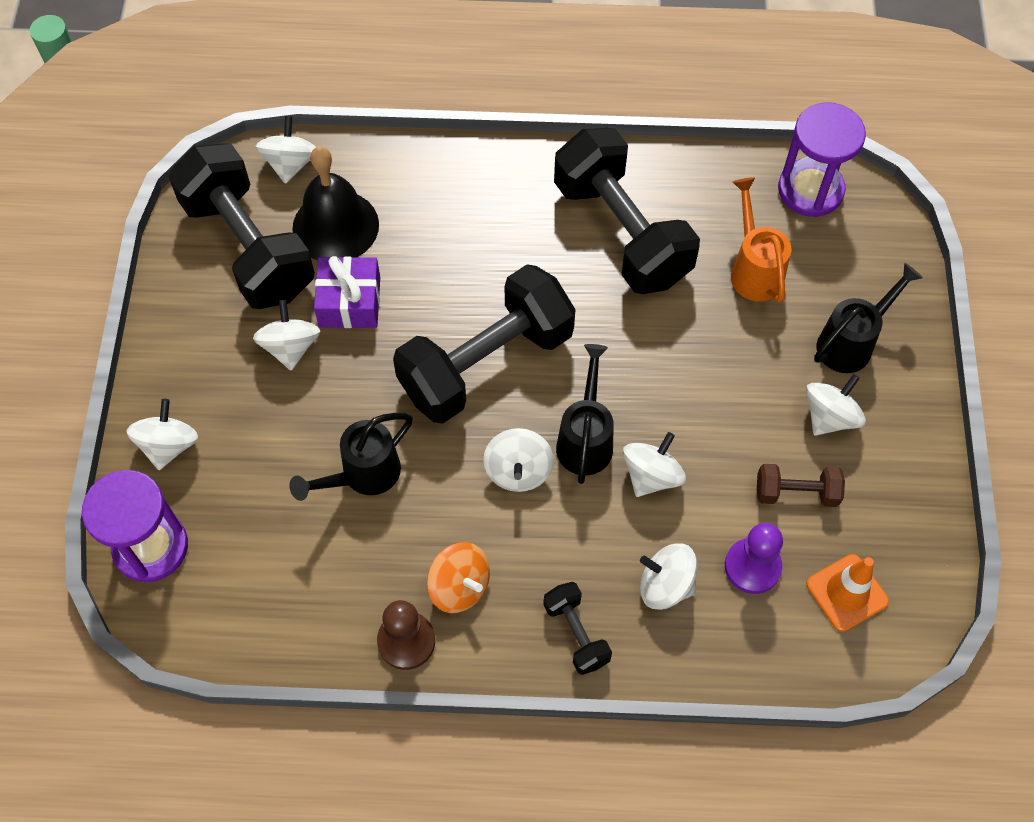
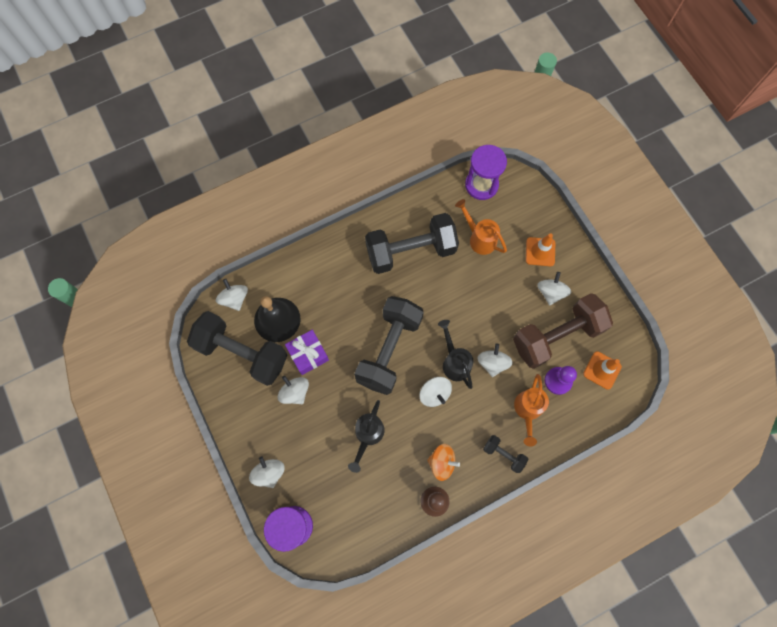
camera: 30 degrees left, 10 degrees up
black dumbbell [554,128,700,294] -> black dumbbell turned 45 degrees counterclockwise [365,213,459,274]
white spinning top [640,543,698,610] -> orange watering can [514,374,549,447]
brown dumbbell [757,464,845,507] -> brown dumbbell [513,293,613,369], size x2.24
black watering can [814,263,923,373] -> orange traffic cone [526,234,555,266]

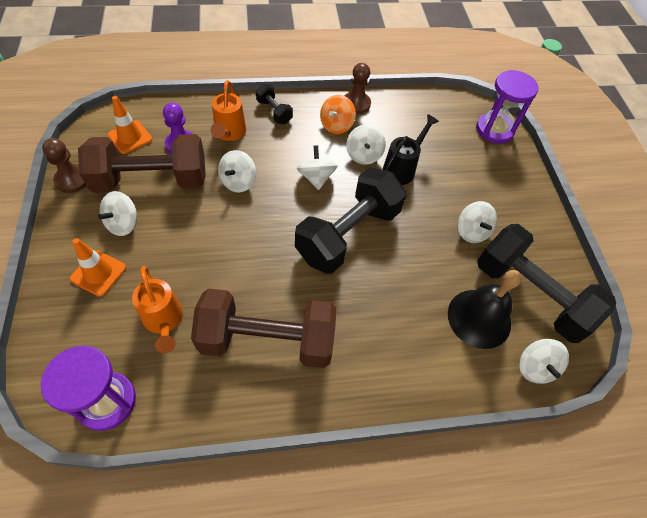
camera: 165 degrees left, 15 degrees down
white spinning top [249,456,285,488] -> white spinning top moved to [346,124,386,165]
purple gift [285,330,329,375] -> none
black dumbbell [365,213,459,274] -> brown dumbbell [191,288,336,368]
orange spinning top [427,444,460,481] -> orange spinning top turned 90 degrees counterclockwise [320,95,356,134]
black watering can [438,320,474,389] -> none
orange watering can [514,374,549,447] -> orange watering can turned 150 degrees clockwise [211,80,246,141]
none -> brown pawn [42,138,86,193]

